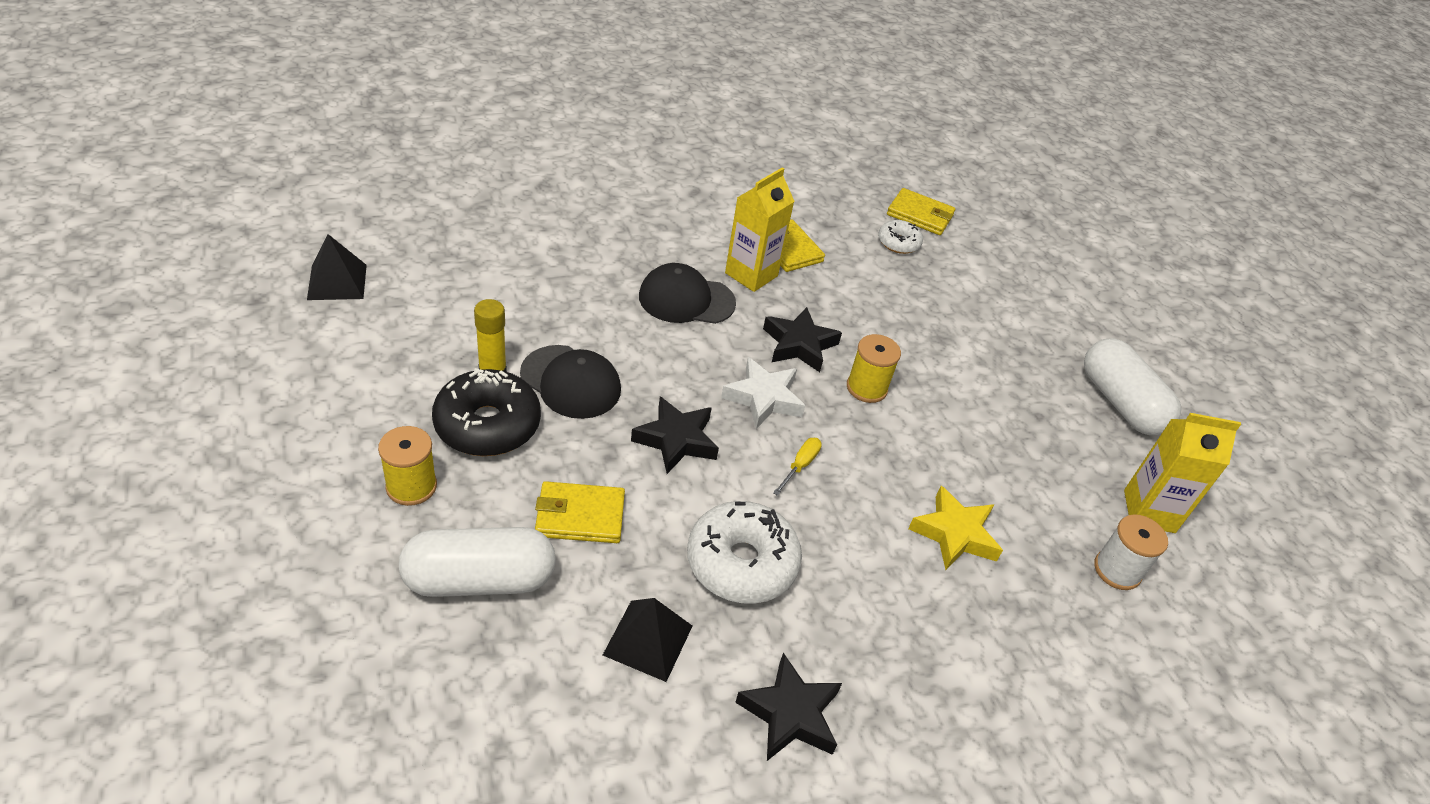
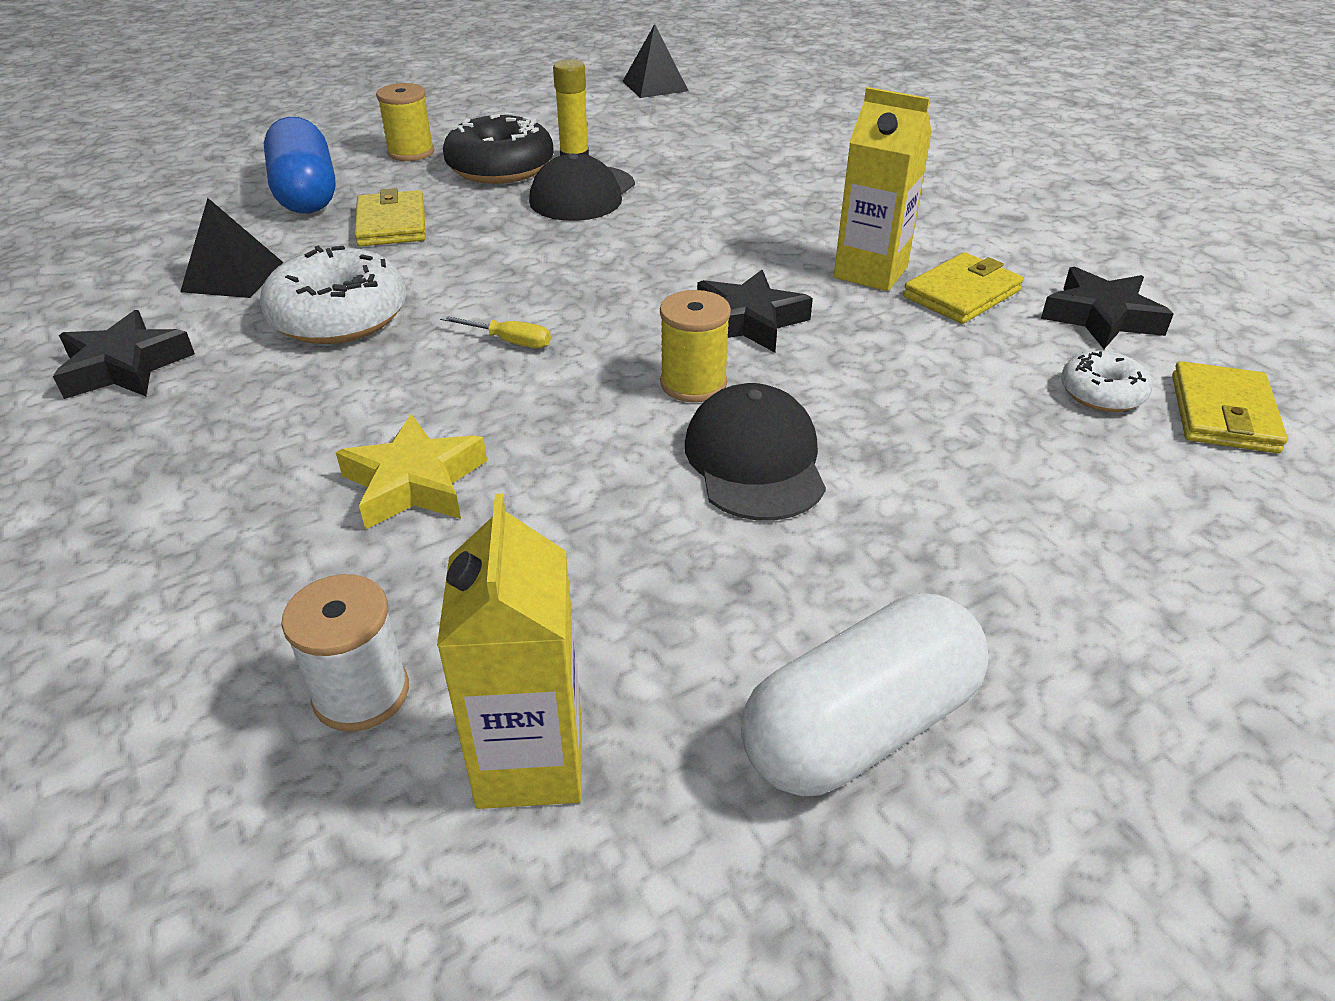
camera: 85 degrees right, 5 degrees down
white capsule [399,527,556,597] -> blue capsule [264,117,336,213]
black star [631,397,719,474] -> black star moved to [1041,267,1174,349]
black cap [639,263,736,324] -> black cap moved to [685,383,826,520]
white star [721,357,805,429] -> none

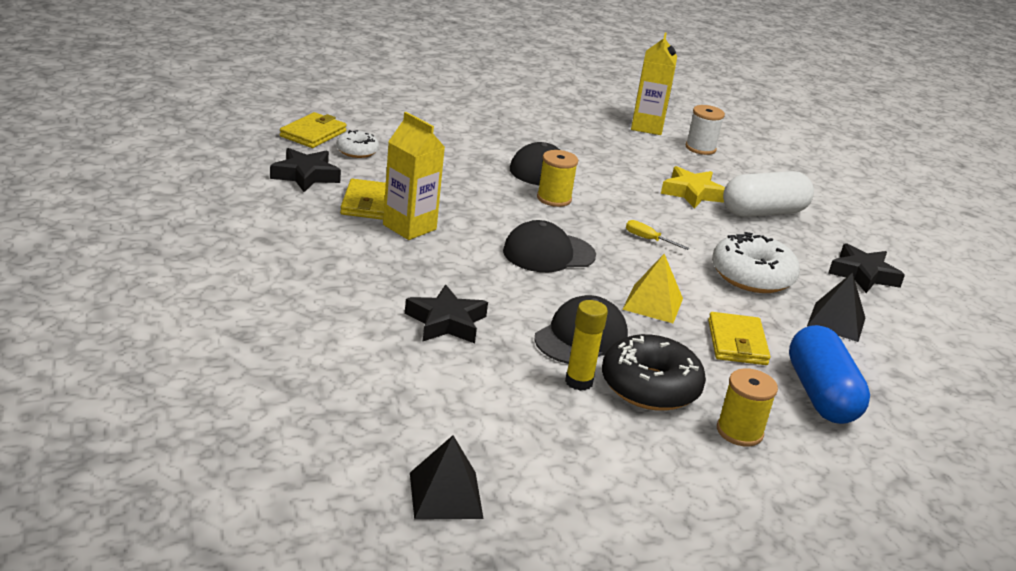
camera: 170 degrees left, 10 degrees down
black star [697,270,813,352] -> black star moved to [405,285,488,343]
white capsule [741,594,989,796] -> white capsule moved to [723,171,814,217]
yellow wallet [903,252,1024,324] -> yellow wallet turned 60 degrees counterclockwise [340,179,386,220]
none -> black cap [503,220,596,272]
none -> yellow pyramid [622,254,683,323]

